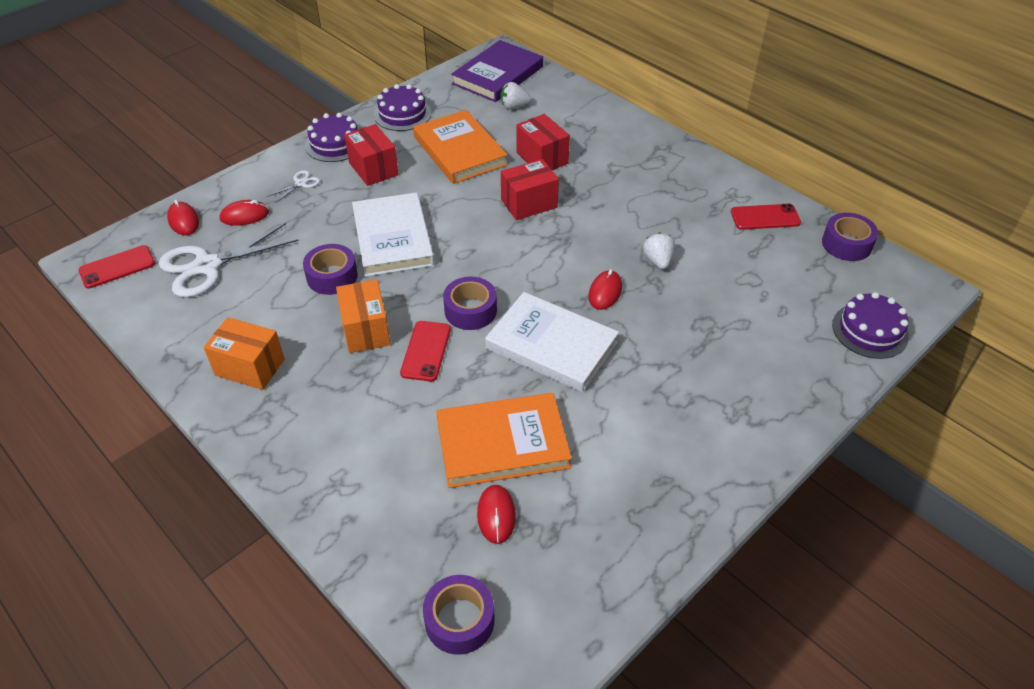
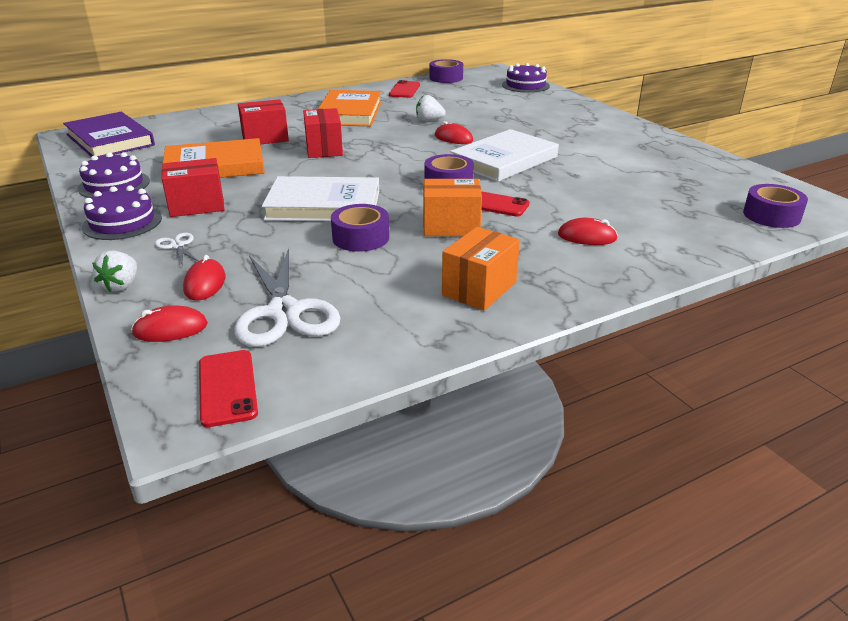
camera: 75 degrees left, 15 degrees down
orange book [436,393,572,488] -> orange book moved to [318,90,381,126]
red mouse [477,485,516,544] -> red mouse moved to [558,218,618,245]
white strawberry [501,82,531,109] -> white strawberry moved to [92,251,137,292]

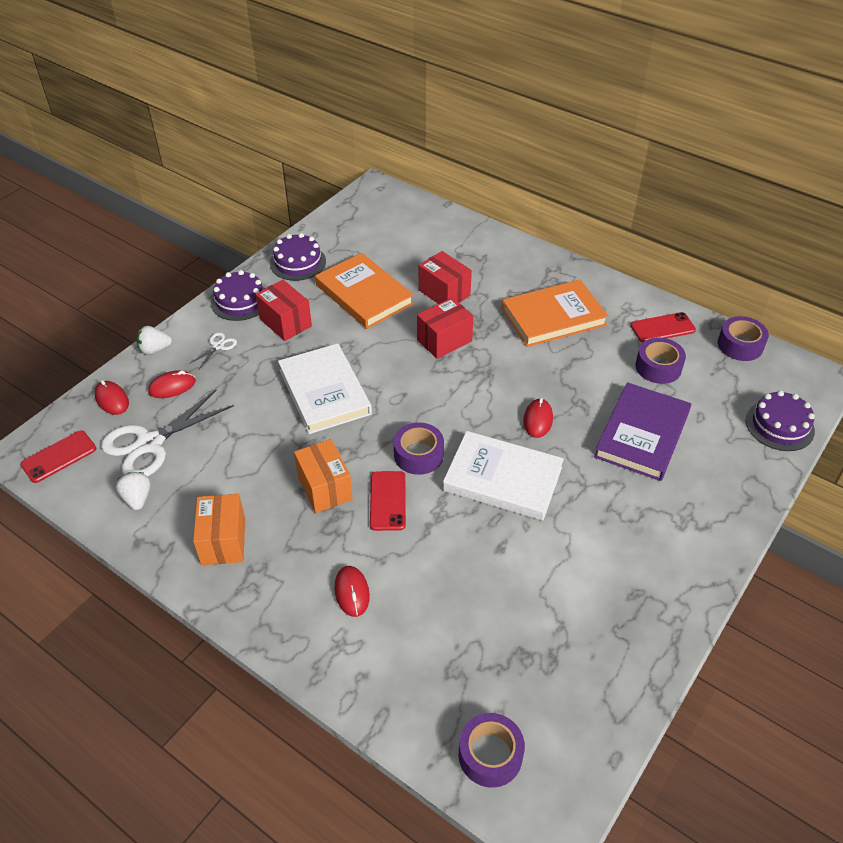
camera: 65 degrees right, 15 degrees up
purple book [63,112,155,157] -> purple book moved to [594,382,691,481]
purple tape [331,204,389,252] -> purple tape moved to [636,338,686,384]
white strawberry [416,95,446,121] -> white strawberry moved to [116,472,151,510]
orange box [442,227,520,310] -> orange box turned 75 degrees clockwise [193,494,245,565]

